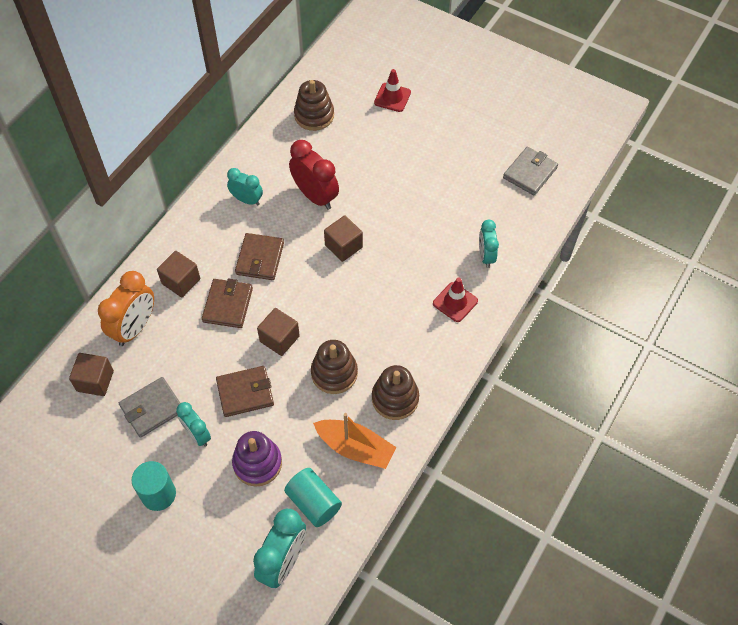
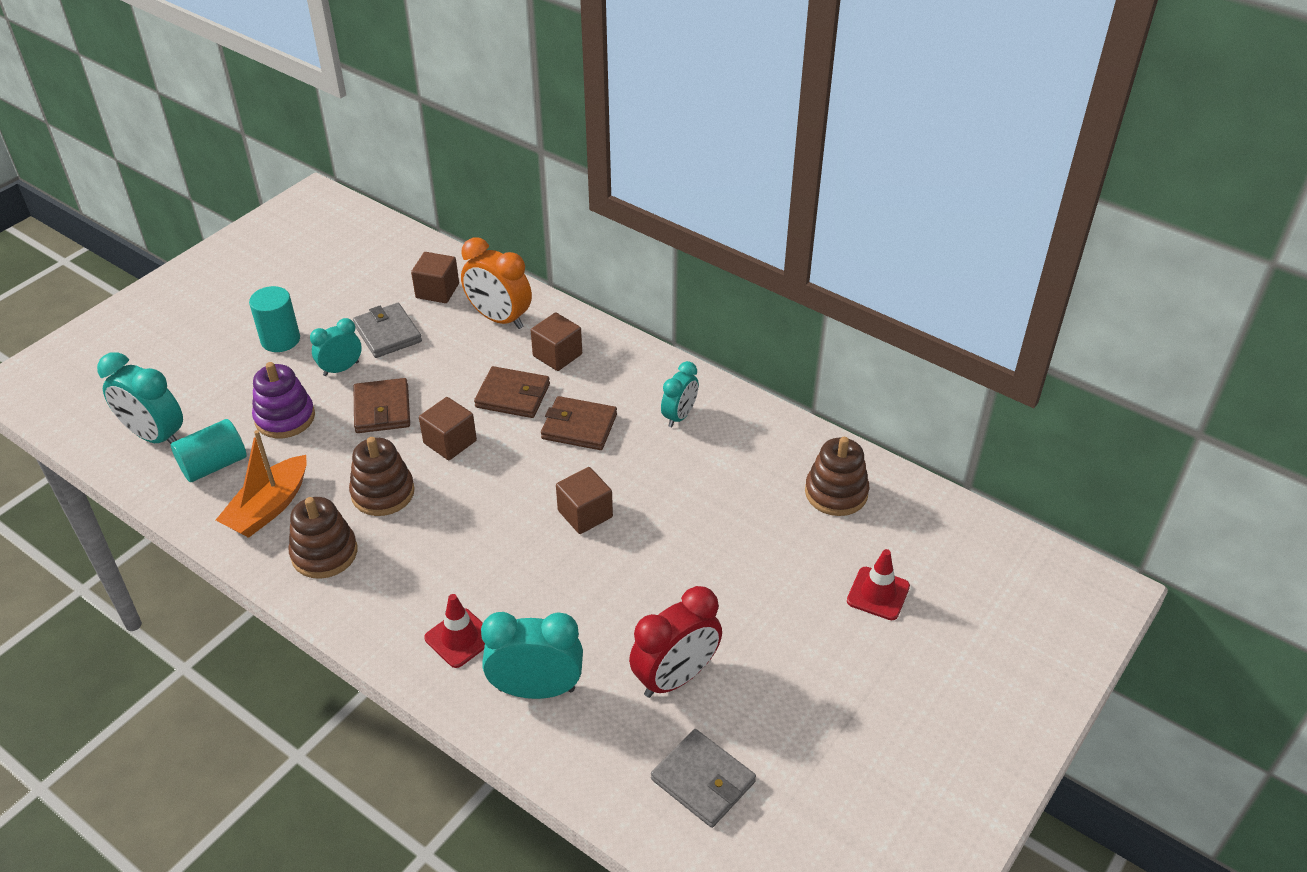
camera: 95 degrees right, 15 degrees down
red clock [289,140,339,210] -> red clock moved to [629,586,722,698]
turquoise clock [479,219,499,268] -> turquoise clock [481,612,583,699], size x1.60

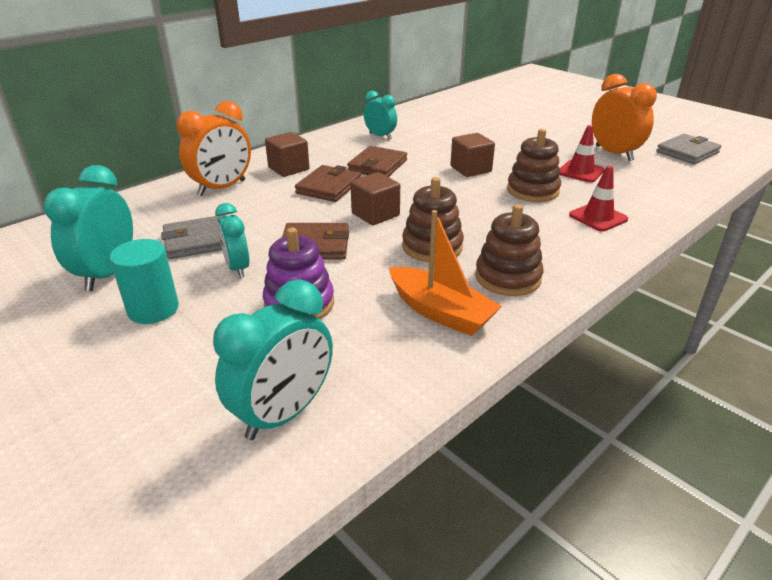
camera: 80 degrees left, 10 degrees down
turquoise cylinder [171,419,247,482] -> none
brown cube [411,252,459,303] -> none
turquoise clock [481,612,583,699] -> turquoise clock moved to [44,165,133,291]
red clock [629,586,722,698] -> orange clock [592,74,657,161]
brown stacking toy [805,437,869,516] -> brown stacking toy moved to [507,129,561,202]
red traffic cone [847,549,910,620] -> red traffic cone moved to [560,125,605,182]

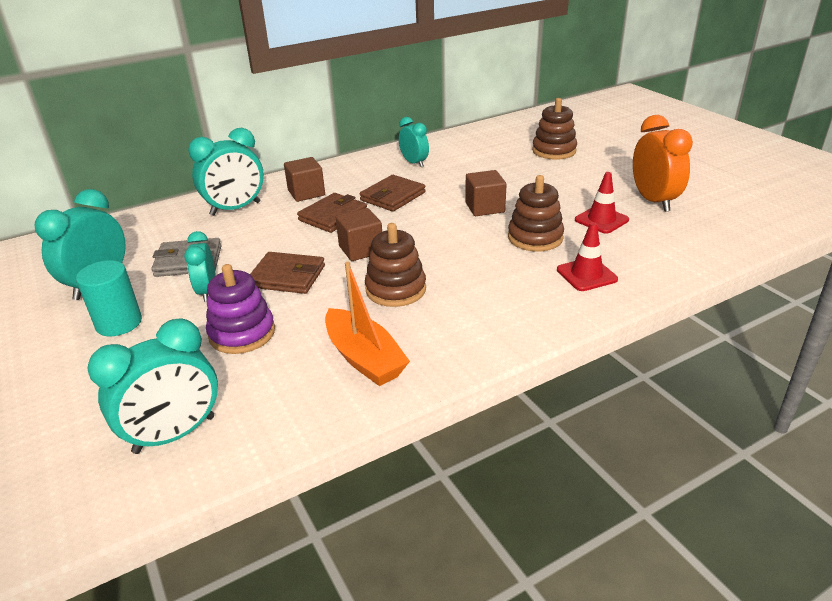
camera: 15 degrees right, 0 degrees up
orange clock [177,101,251,196] -> turquoise clock [188,128,264,216]
brown stacking toy [475,204,544,296] -> brown stacking toy moved to [532,98,577,160]
grey wallet [656,134,722,164] -> none

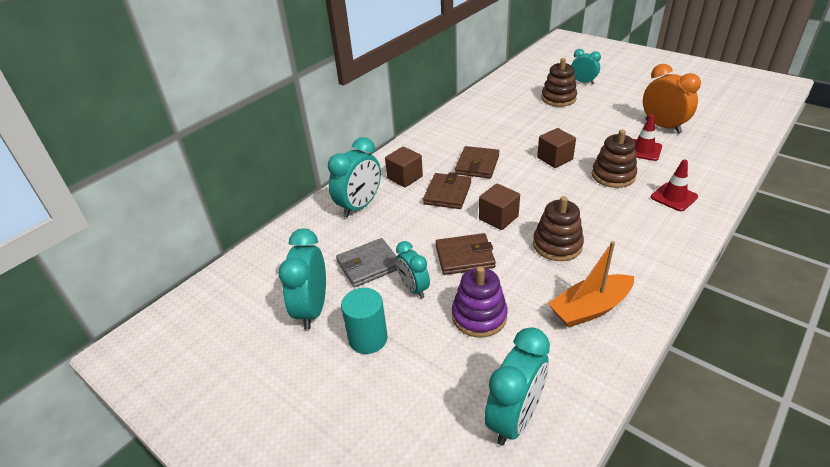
camera: 20 degrees left, 5 degrees up
orange boat [325,261,410,386] -> orange boat turned 120 degrees clockwise [548,241,634,328]
turquoise clock [399,117,429,167] -> turquoise clock moved to [571,49,601,84]

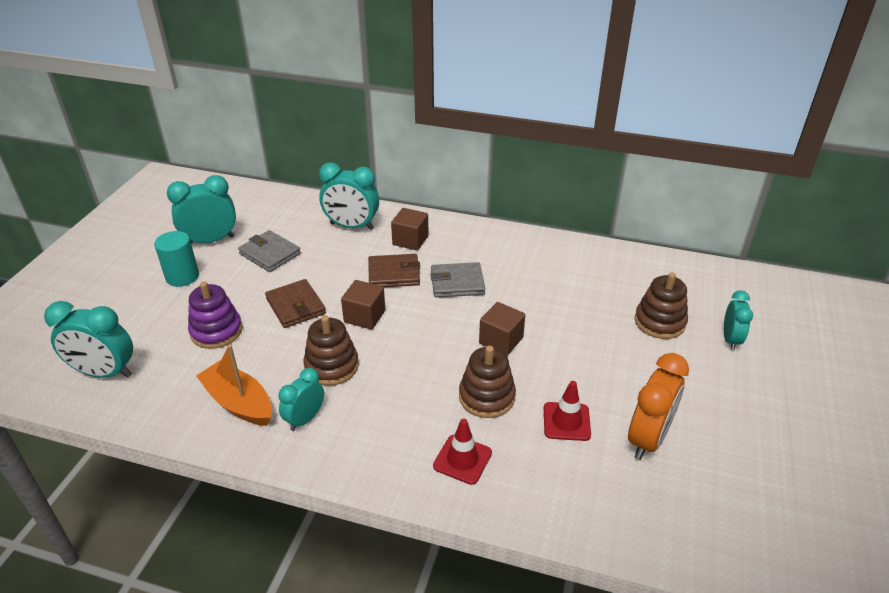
camera: 65 degrees right, 0 degrees up
turquoise clock [396,241,430,298] -> turquoise clock moved to [278,368,324,431]
brown wallet [455,146,499,178] -> grey wallet [430,262,485,298]

